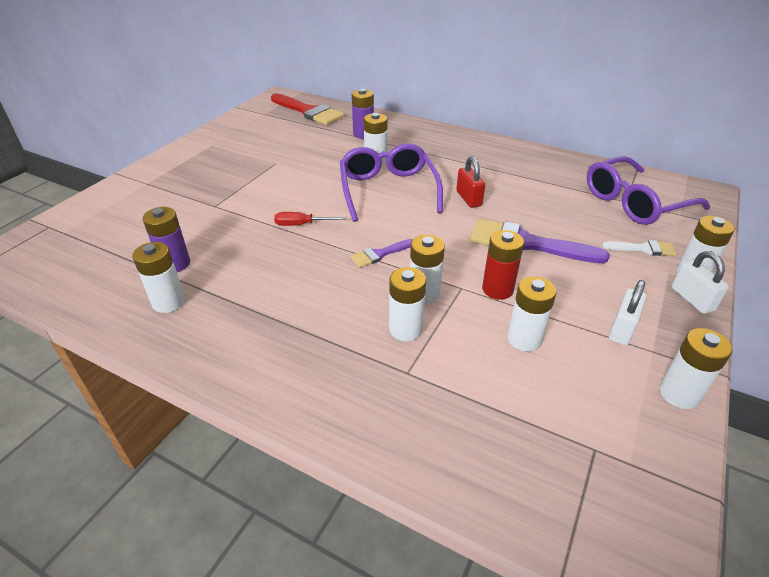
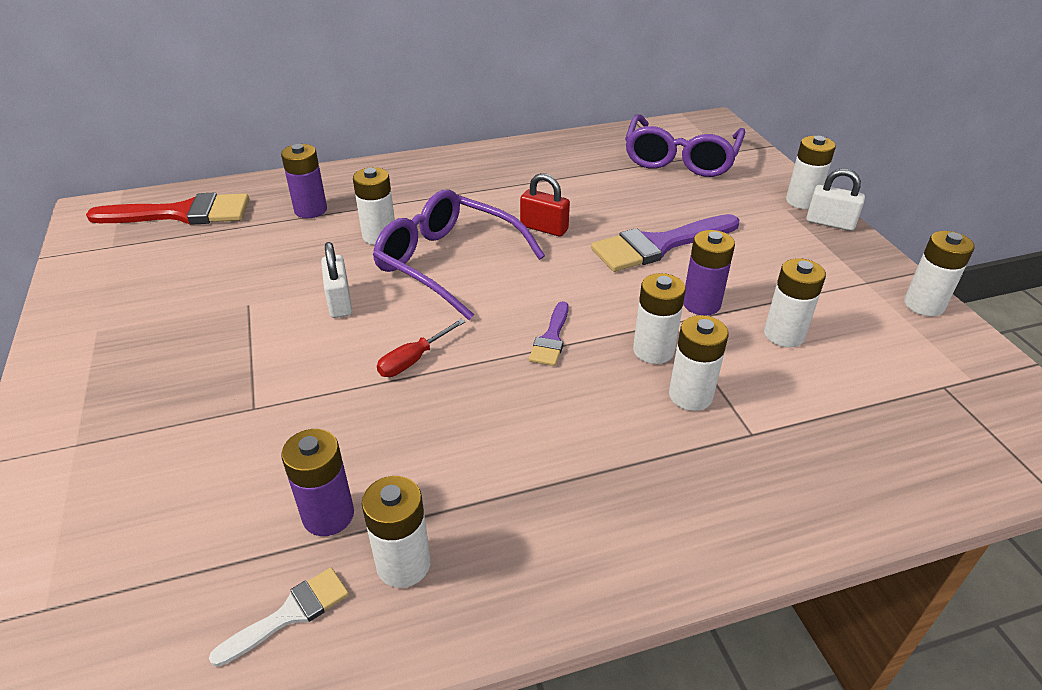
camera: 45 degrees left, 0 degrees up
red battery [482,230,524,300] -> purple battery [683,230,735,316]
white brush [602,240,677,256] -> white brush moved to [209,568,349,667]
white padlock [609,280,647,346] -> white padlock moved to [321,242,352,318]

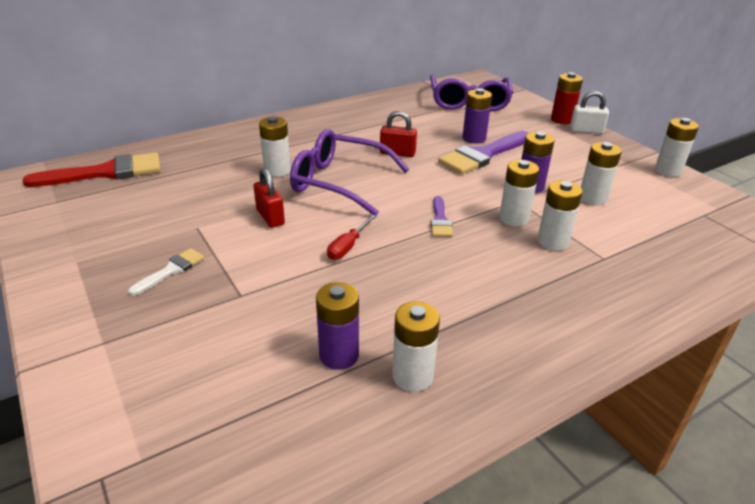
camera: 15 degrees left, 5 degrees down
white brush [209,568,349,667] -> white brush moved to [128,248,205,296]
purple battery [281,144,327,218] -> purple battery moved to [462,88,492,144]
white padlock [321,242,352,318] -> red padlock [253,168,285,228]
white battery [786,136,836,209] -> red battery [551,72,583,124]

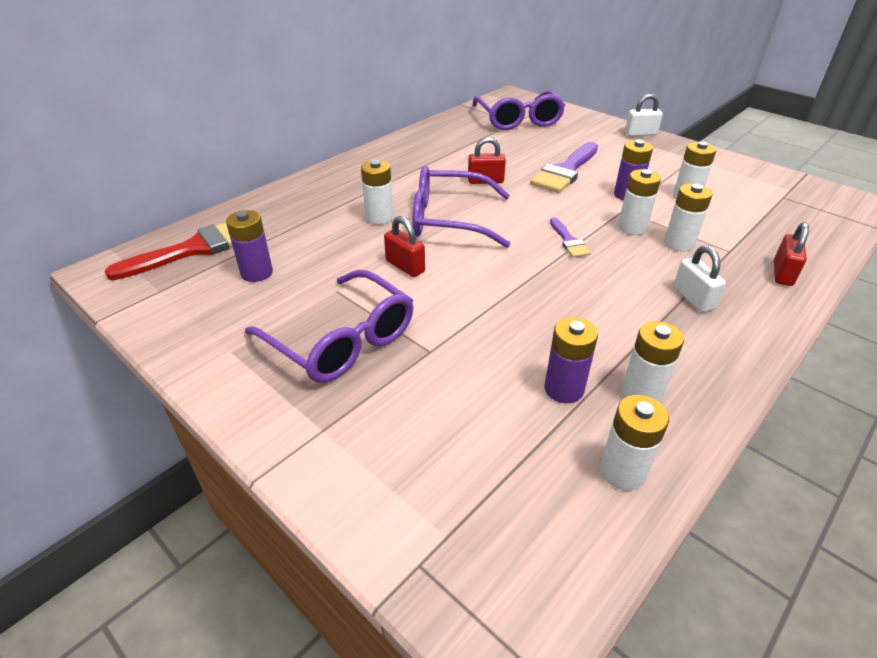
camera: 15 degrees left, 5 degrees up
white brush [128,248,205,296] -> purple glasses [245,270,413,383]
red screwdriver [327,214,376,260] -> none
purple battery [462,88,492,144] -> purple battery moved to [226,210,273,282]
red battery [551,72,583,124] -> none
white battery [655,118,699,177] -> white battery moved to [600,395,669,490]
none -> white padlock [673,245,726,312]
none -> red padlock [774,222,809,286]

